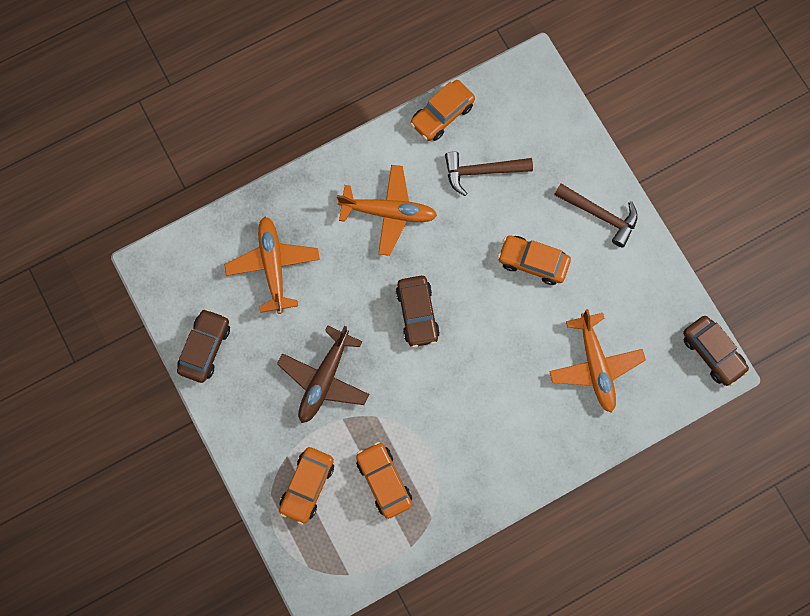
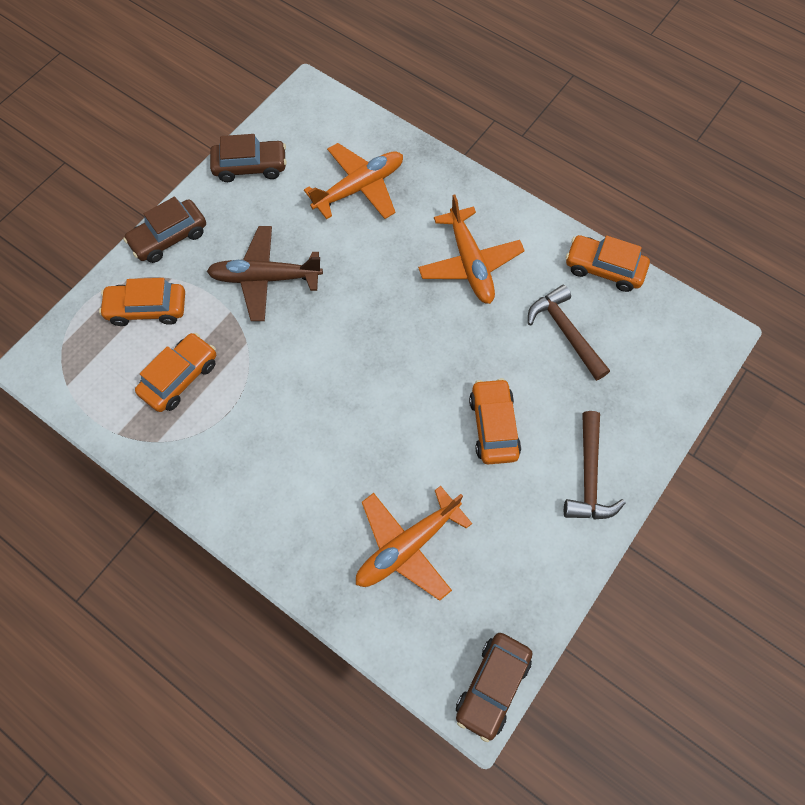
camera: 65 degrees right, 10 degrees down
brown car [396,276,440,348] -> brown car moved to [123,197,206,263]

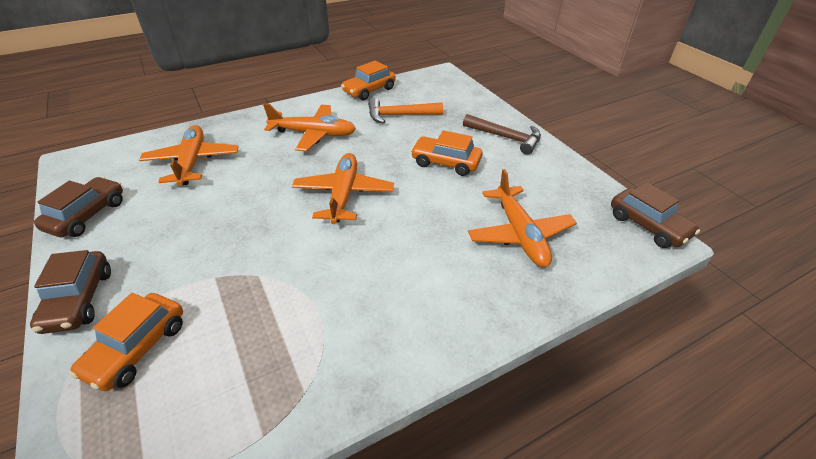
camera: 65 degrees left, 25 degrees down
orange car [135,333,216,412] -> none
brown plane [207,226,323,321] -> none
brown hammer [528,285,610,381] -> orange hammer [368,98,443,124]
none -> orange plane [292,153,394,224]

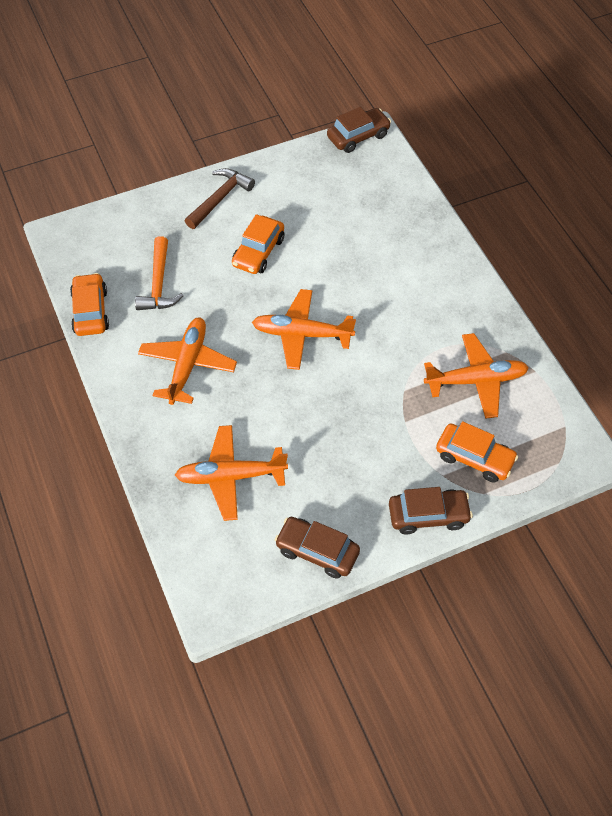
camera: 85 degrees left, 15 degrees up
orange car [341,60,396,100] -> orange car turned 150 degrees counterclockwise [70,273,109,336]
orange plane [468,169,577,267] -> orange plane moved to [424,333,529,419]

